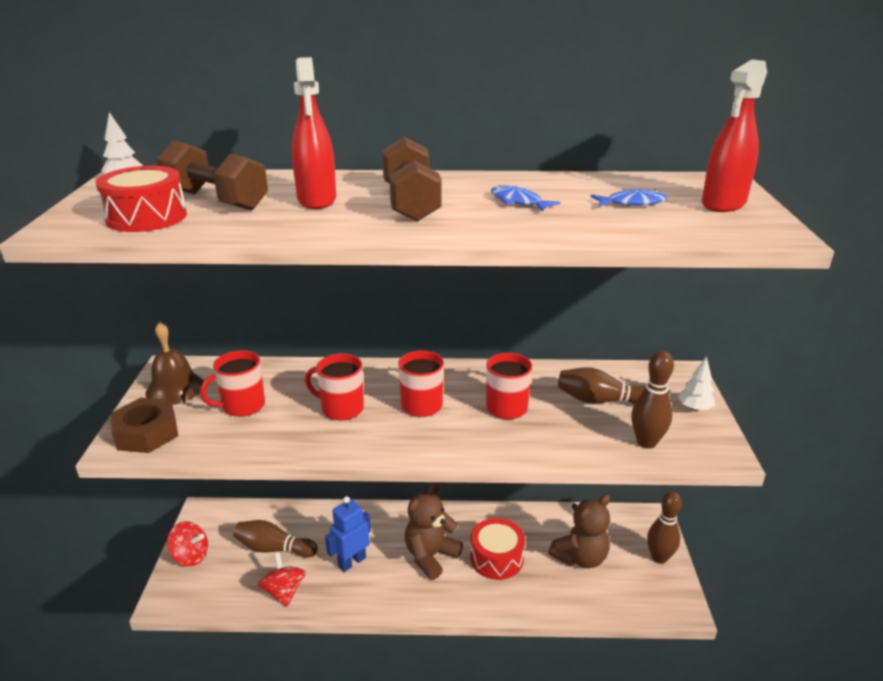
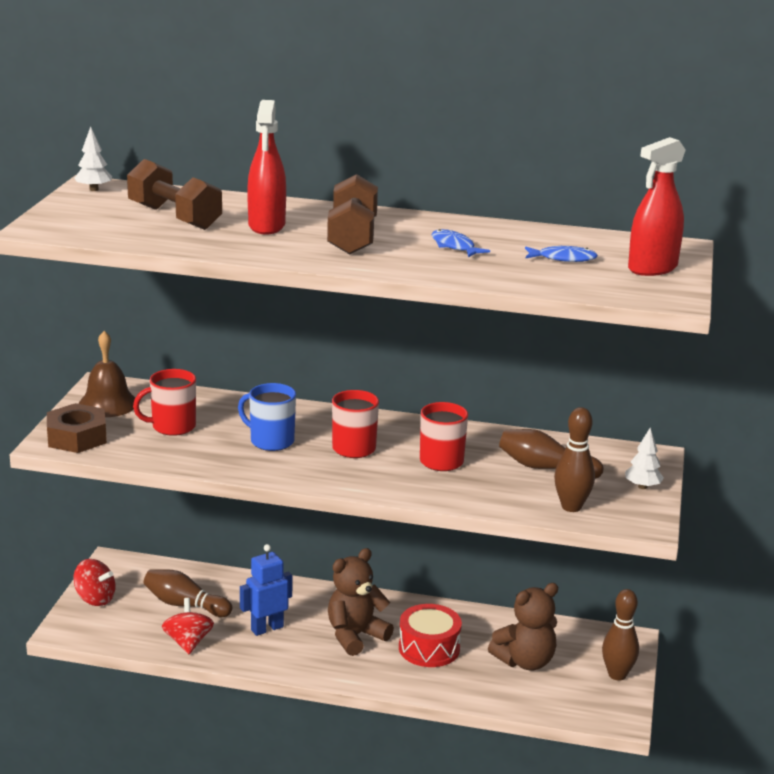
camera: 10 degrees right, 5 degrees down
red drum [96,166,187,232] -> none
red mug [305,354,364,420] -> blue mug [238,383,296,451]

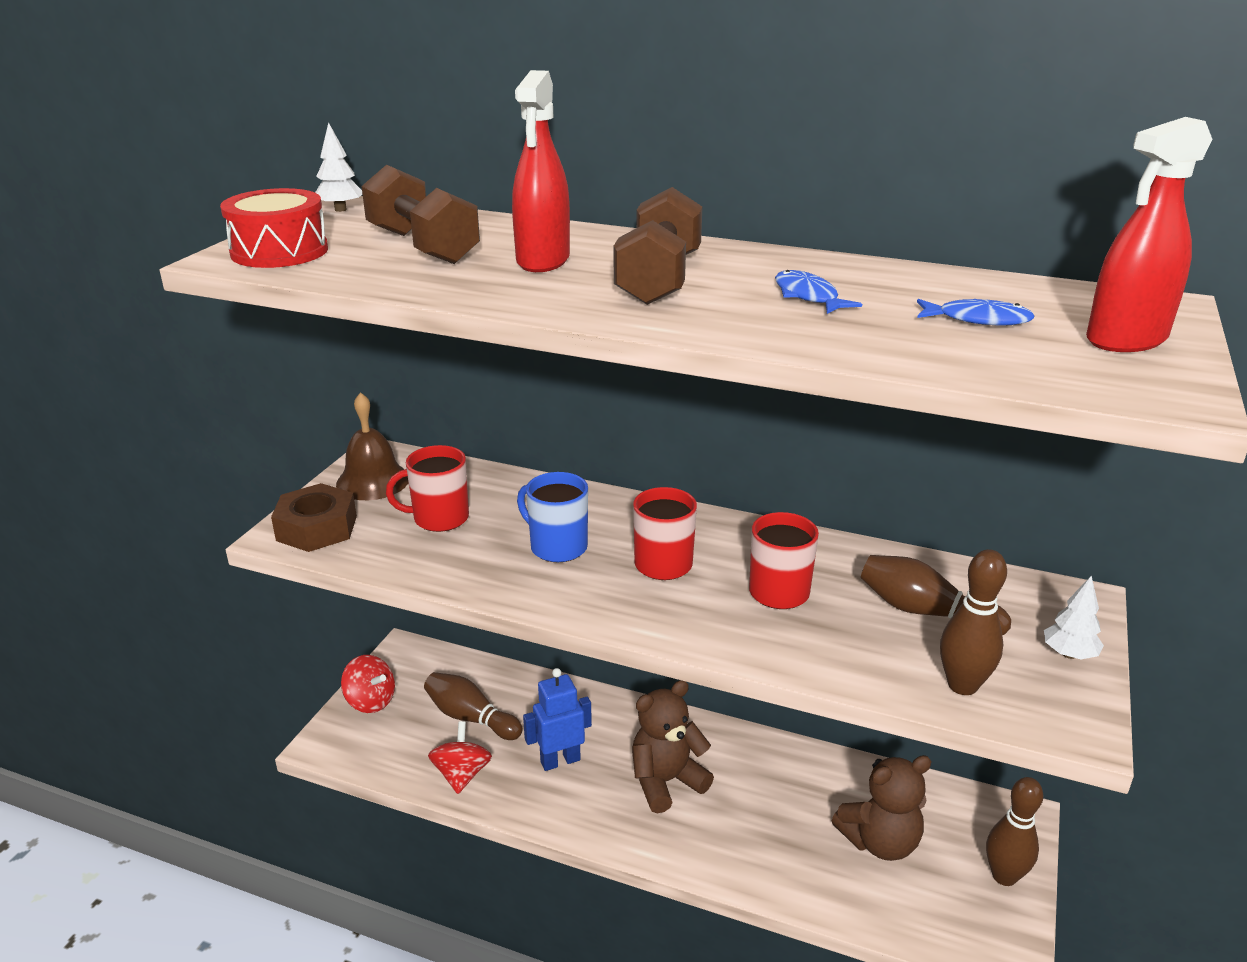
camera: 10 degrees right, 5 degrees up
red drum [399,604,462,667] -> red drum moved to [220,188,328,268]

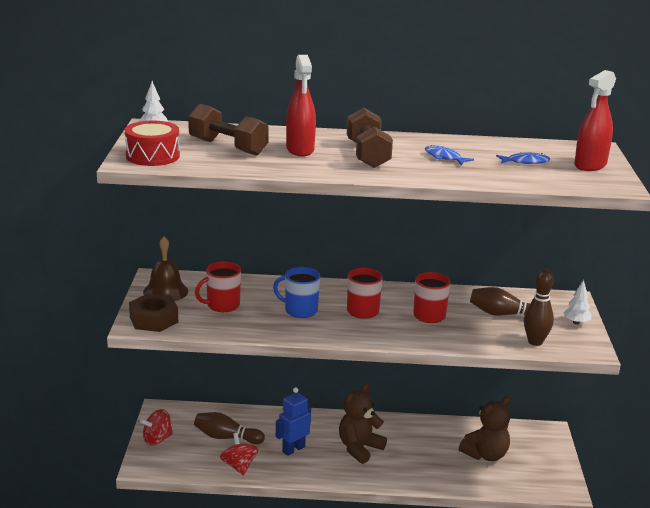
camera: 20 degrees left, 5 degrees down
red spinning top [341,655,395,713] -> red spinning top turned 135 degrees clockwise [140,409,173,446]
brown bowling pin [986,777,1043,886] -> none

